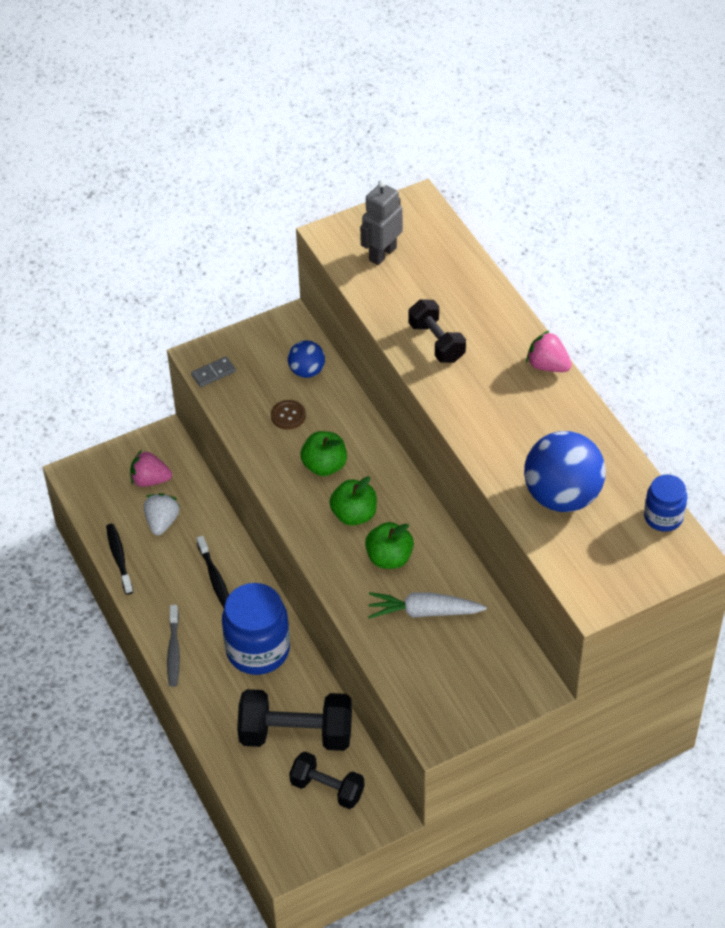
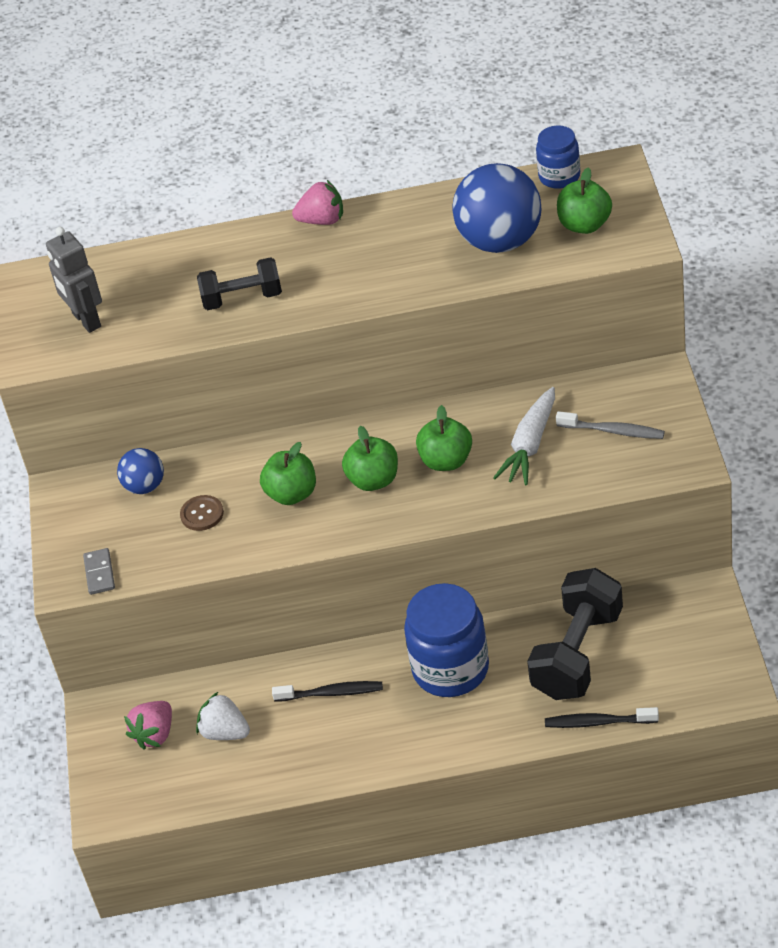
camera: 65 degrees left, 5 degrees down
black toothbrush [106,524,133,595] -> black toothbrush moved to [545,707,659,728]
grey toothbrush [167,605,180,687] -> grey toothbrush moved to [556,411,665,439]
black dumbbell [289,752,365,809] -> none
pink strawberry [526,330,572,372] -> pink strawberry turned 150 degrees counterclockwise [292,180,343,225]
none -> green apple [557,168,612,234]

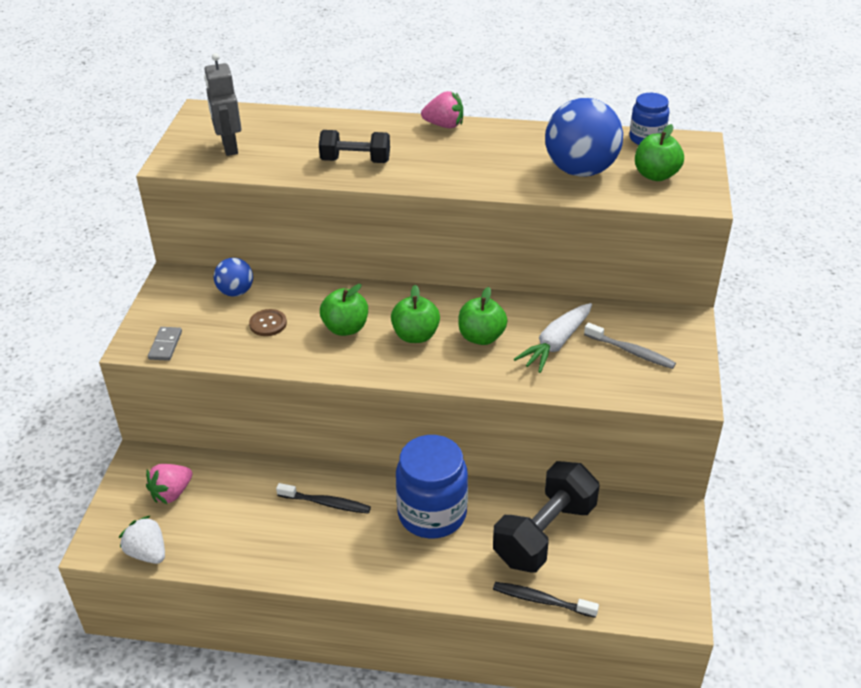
camera: 10 degrees right, 5 degrees down
white strawberry [196,691,250,740] -> white strawberry moved to [119,515,165,564]

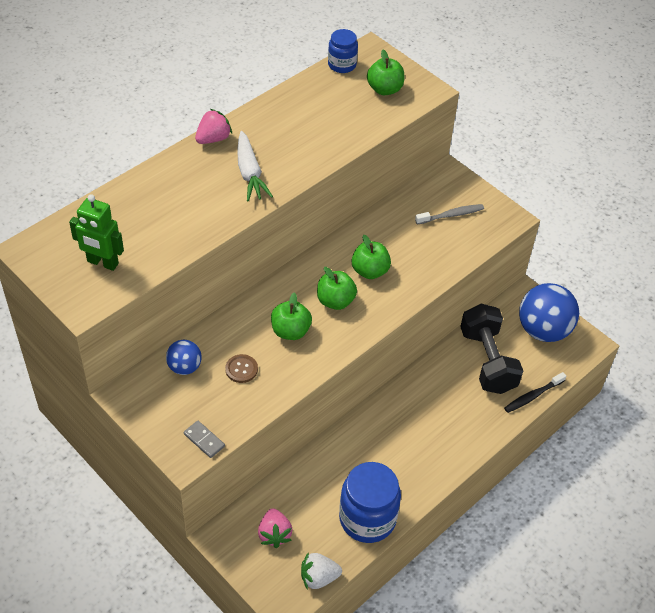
camera: 55 degrees left, 10 degrees up
grey robot [204,53,242,156] -> green robot [69,194,124,271]
black toothbrush [276,483,371,514] -> none
black dumbbell [319,130,390,163] -> none
blue jar [396,435,468,539] -> blue jar moved to [339,462,401,543]
white carrot [514,303,592,373] -> white carrot moved to [237,131,273,201]
blue ball [545,98,623,177] -> blue ball moved to [519,283,579,342]

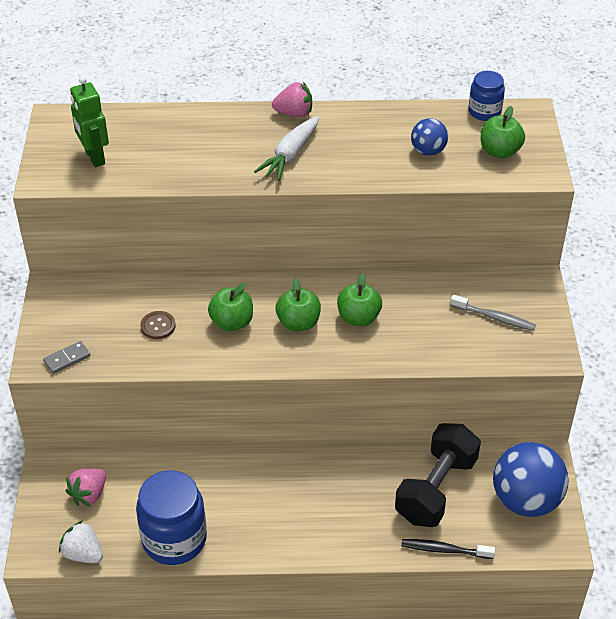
camera: 45 degrees right, 5 degrees down
blue ball [166,340,202,375] -> blue ball moved to [411,118,448,156]
grey domino [184,421,225,458] -> grey domino turned 60 degrees clockwise [43,341,90,374]

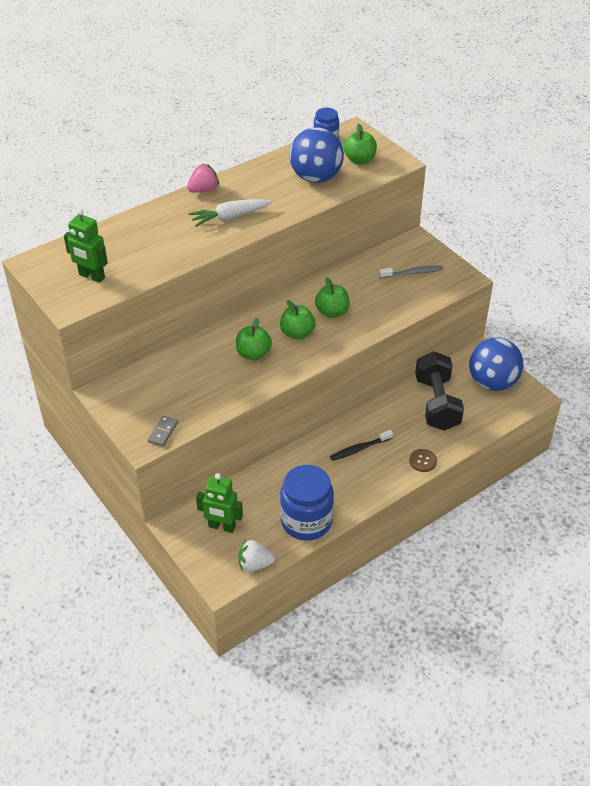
camera: 35 degrees left, 0 degrees up
pink strawberry [66,468,106,506] -> green robot [196,473,243,533]
brown button [140,311,176,339] -> brown button moved to [409,449,437,472]
white carrot [254,116,319,181] -> white carrot turned 75 degrees clockwise [189,199,272,227]
black toothbrush [401,539,495,559] -> black toothbrush moved to [330,430,393,461]
blue ball [411,118,448,156] -> blue ball [289,127,344,183], size x1.90

